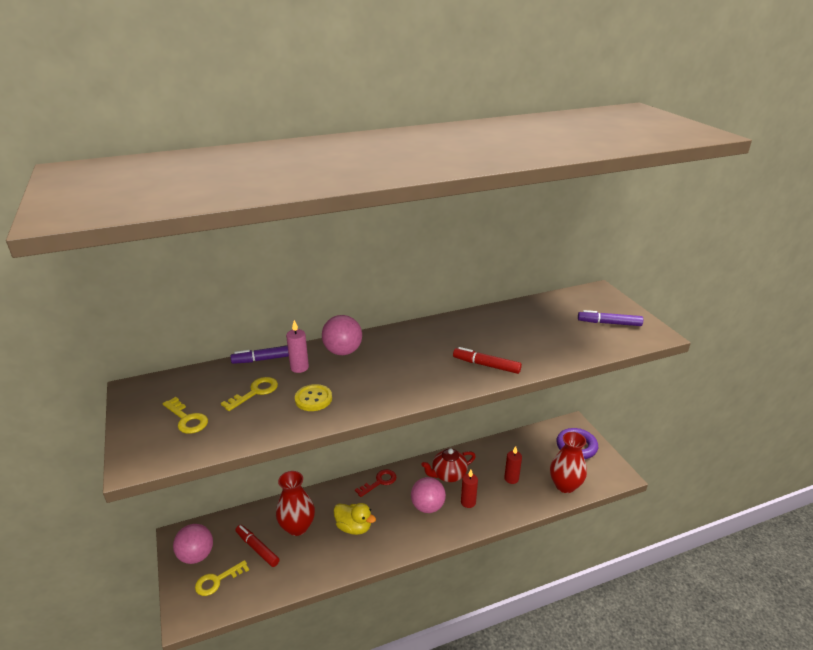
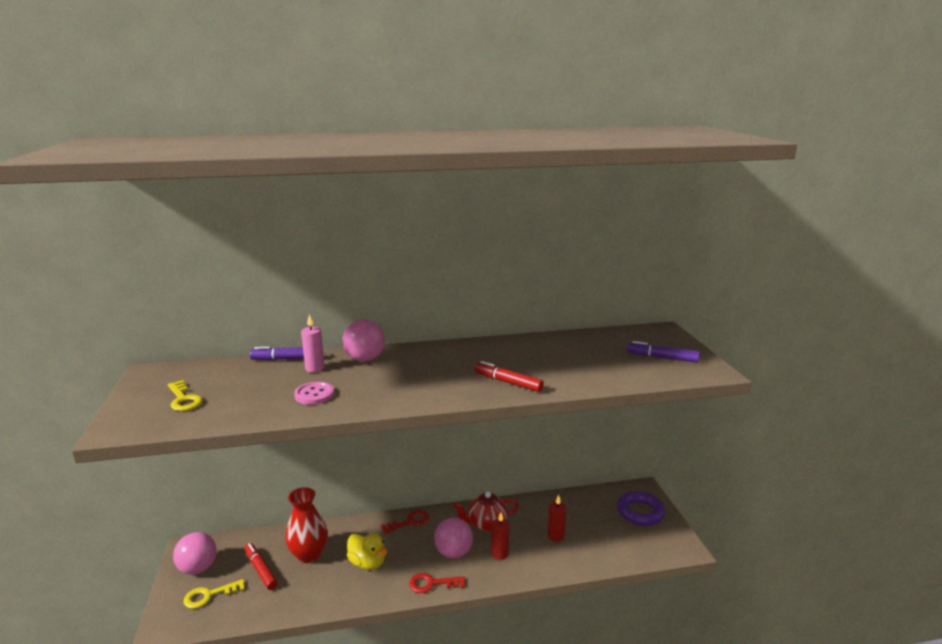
camera: 10 degrees right, 10 degrees down
yellow key [221,377,278,411] -> none
yellow button [295,384,332,411] -> pink button [294,382,334,405]
red vase [550,432,587,493] -> none
none -> red key [409,573,465,593]

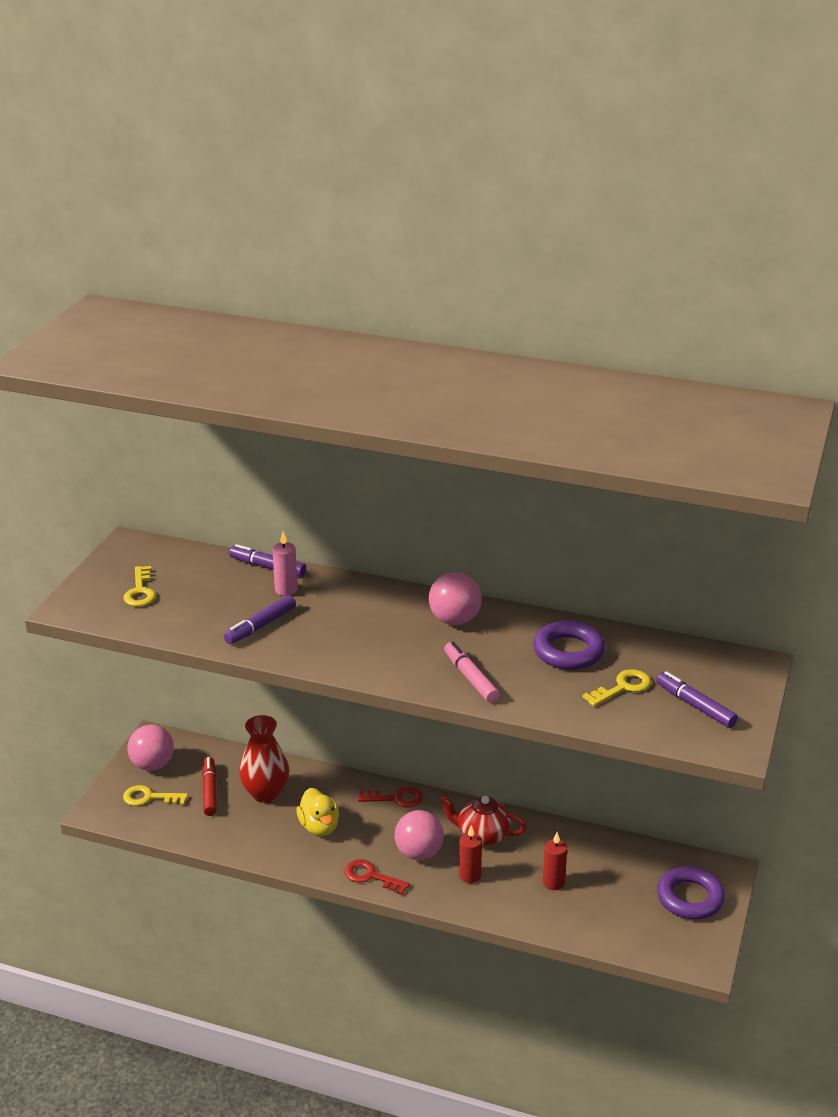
camera: 30 degrees right, 10 degrees up
pink button [294,382,334,405] -> purple marker [224,595,296,644]
pink ball [342,319,385,361] -> pink ball moved to [429,572,482,625]
red marker [474,361,544,392] -> pink marker [444,642,499,703]
none -> purple ring [533,621,605,670]
none -> yellow key [582,669,651,706]

